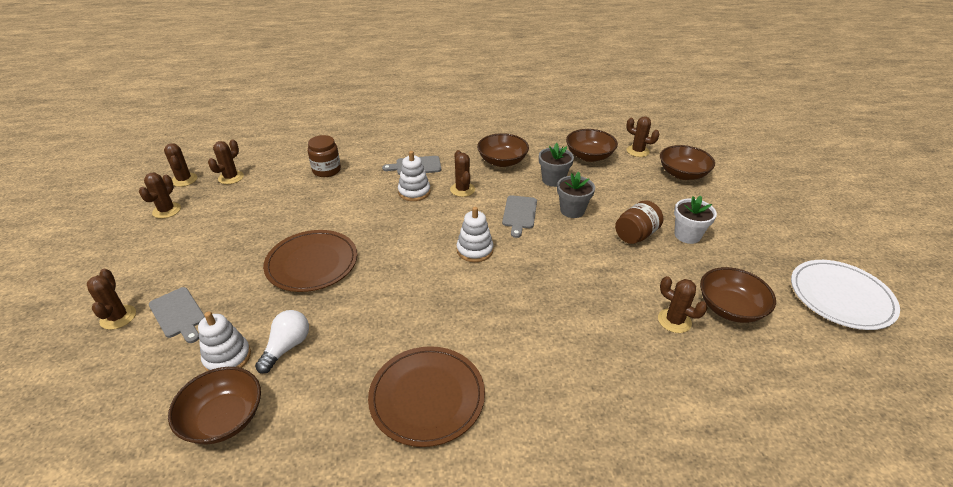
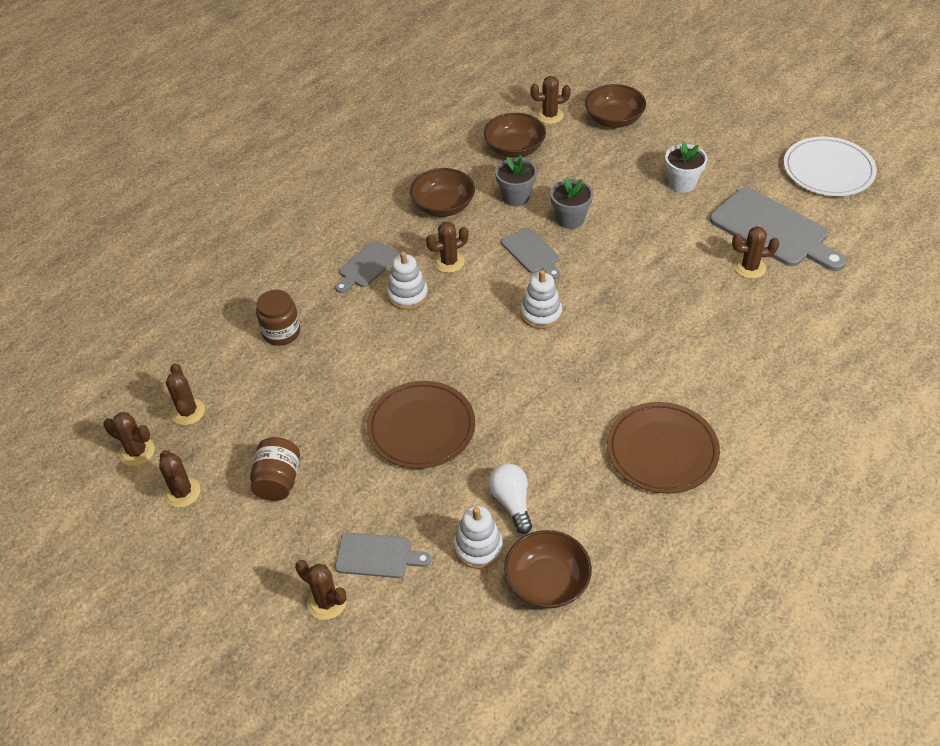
camera: 40 degrees left, 10 degrees up
brown cactus [450,150,475,197] -> brown cactus turned 60 degrees counterclockwise [426,222,468,273]
brown jar [615,200,663,244] -> brown jar moved to [250,437,300,501]
brown bowl [700,267,776,323] -> grey cutting board [710,187,846,271]

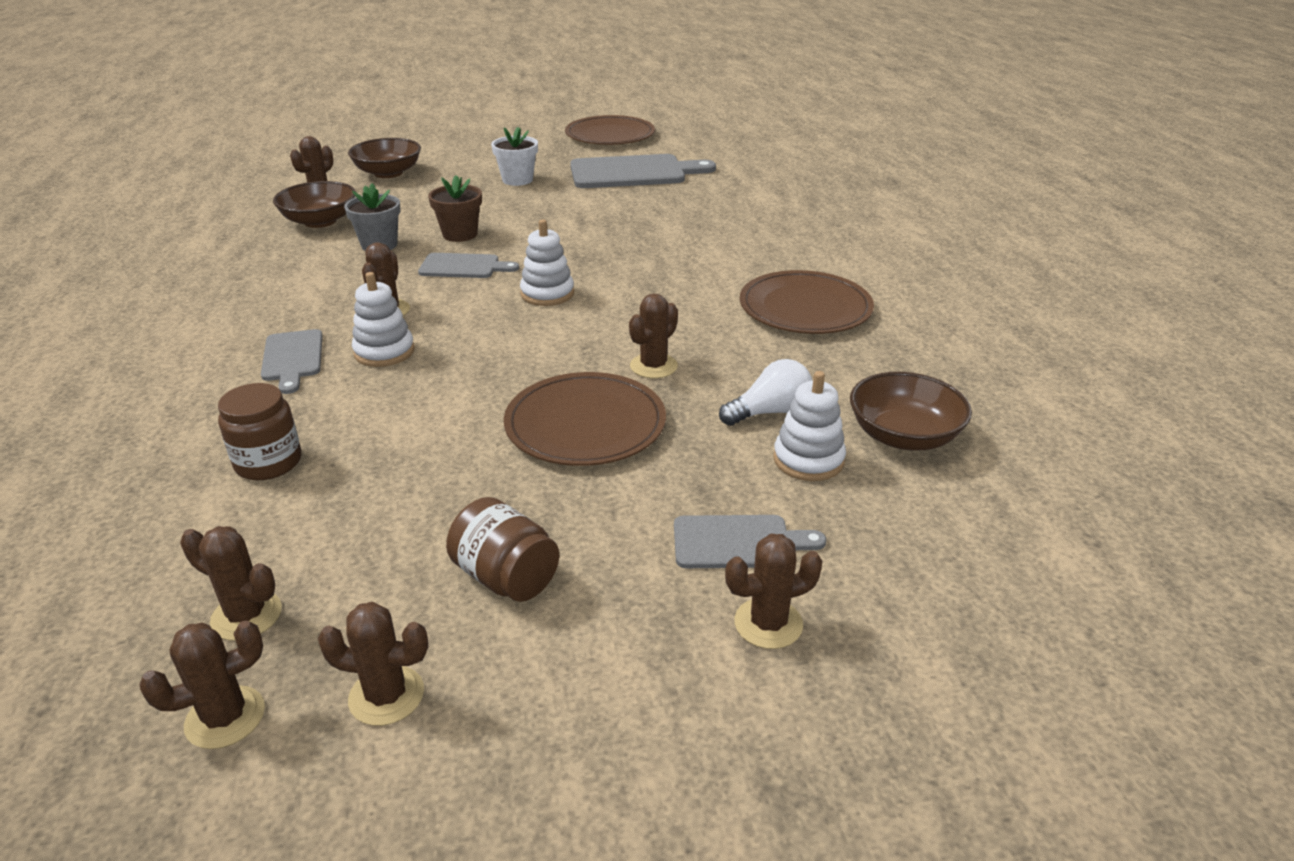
camera: 55 degrees left, 15 degrees down
grey cutting board [335,533,431,578] -> grey cutting board turned 45 degrees clockwise [674,515,826,568]
brown bowl [410,168,475,217] -> none
white light bulb [489,464,532,534] -> white light bulb turned 135 degrees clockwise [719,359,812,426]
grey flower pot [550,178,593,229] -> brown flower pot [428,175,482,242]
brown cactus [732,226,779,279] -> brown cactus moved to [629,293,678,378]
white plate [784,136,877,196] -> brown plate [565,115,655,145]

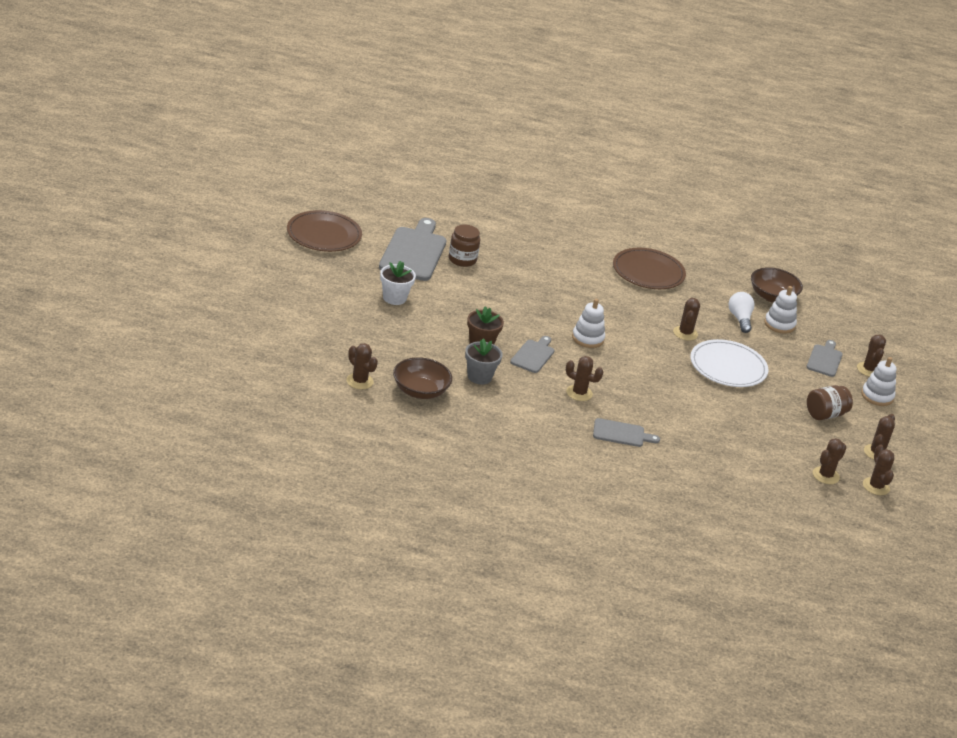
camera: 75 degrees left, 0 degrees up
brown jar [218,383,301,480] -> brown jar moved to [449,225,480,267]
brown bowl [348,138,421,178] -> none
white stacking toy [352,272,415,367] -> white stacking toy moved to [861,357,896,406]
brown plate [504,372,666,466] -> white plate [690,339,769,387]
brown cactus [629,293,678,378] -> brown cactus turned 45 degrees clockwise [673,298,700,340]

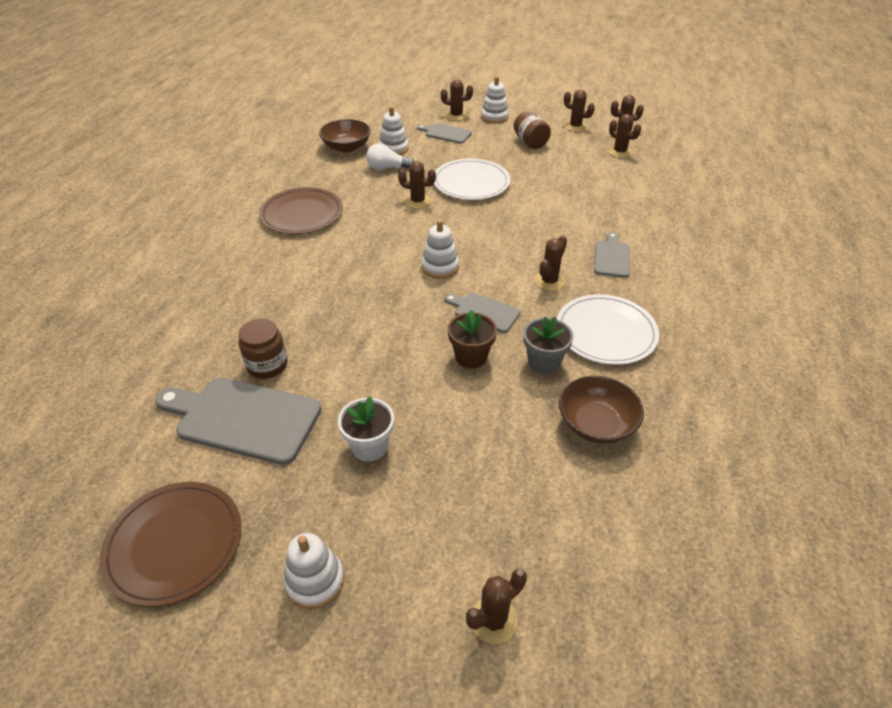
camera: 80 degrees left, 10 degrees up
brown cactus [346,343,378,389] -> brown cactus moved to [466,569,527,644]
none -> white stacking toy [284,533,344,609]
none -> white plate [557,294,659,365]

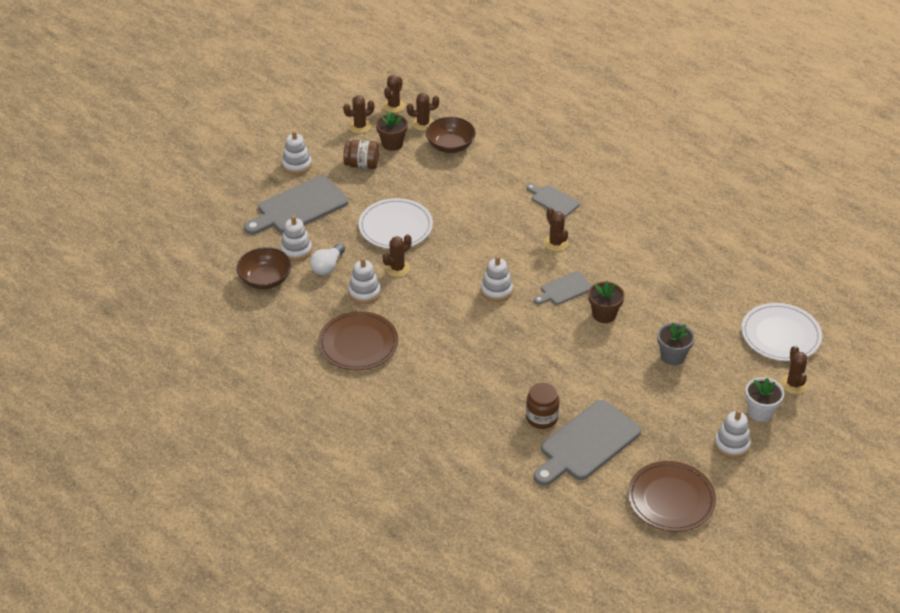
camera: 60 degrees left, 0 degrees up
white flower pot [338,396,394,461] -> white flower pot moved to [745,377,784,422]
grey cutting board [417,123,472,144] -> grey cutting board [244,176,348,234], size x1.84
brown cactus [441,79,473,121] -> none
grey flower pot [523,316,573,374] -> grey flower pot moved to [657,323,695,365]
white plate [557,294,659,365] -> white plate moved to [741,303,822,361]
brown bowl [559,376,644,444] -> brown bowl moved to [426,117,476,153]
none -> white stacking toy [348,258,381,304]
none -> brown flower pot [376,112,408,151]

